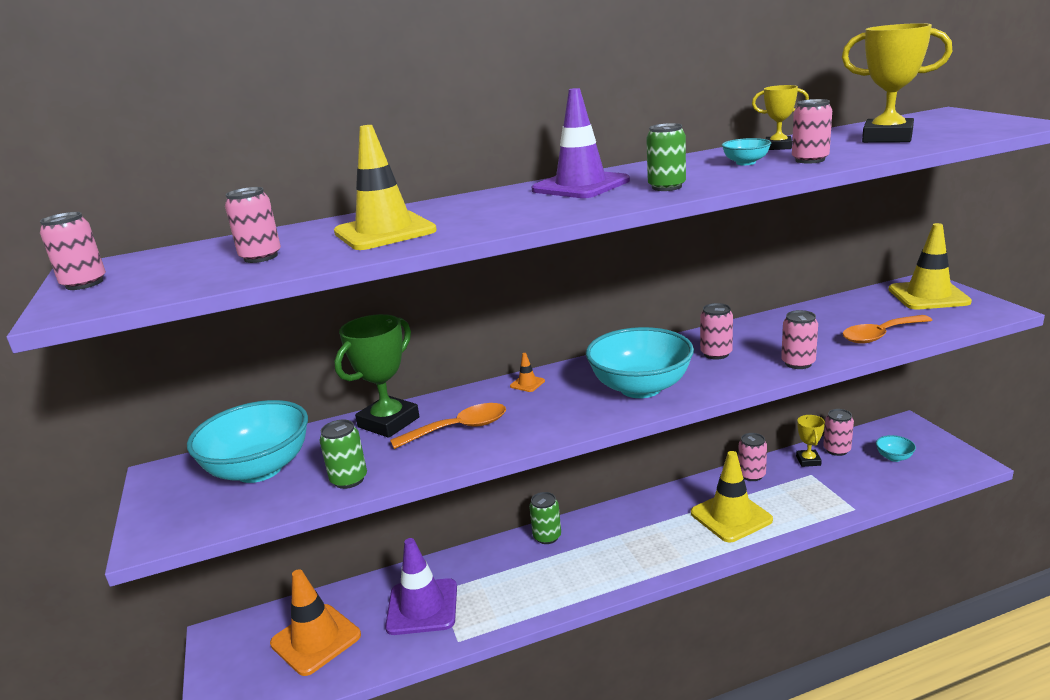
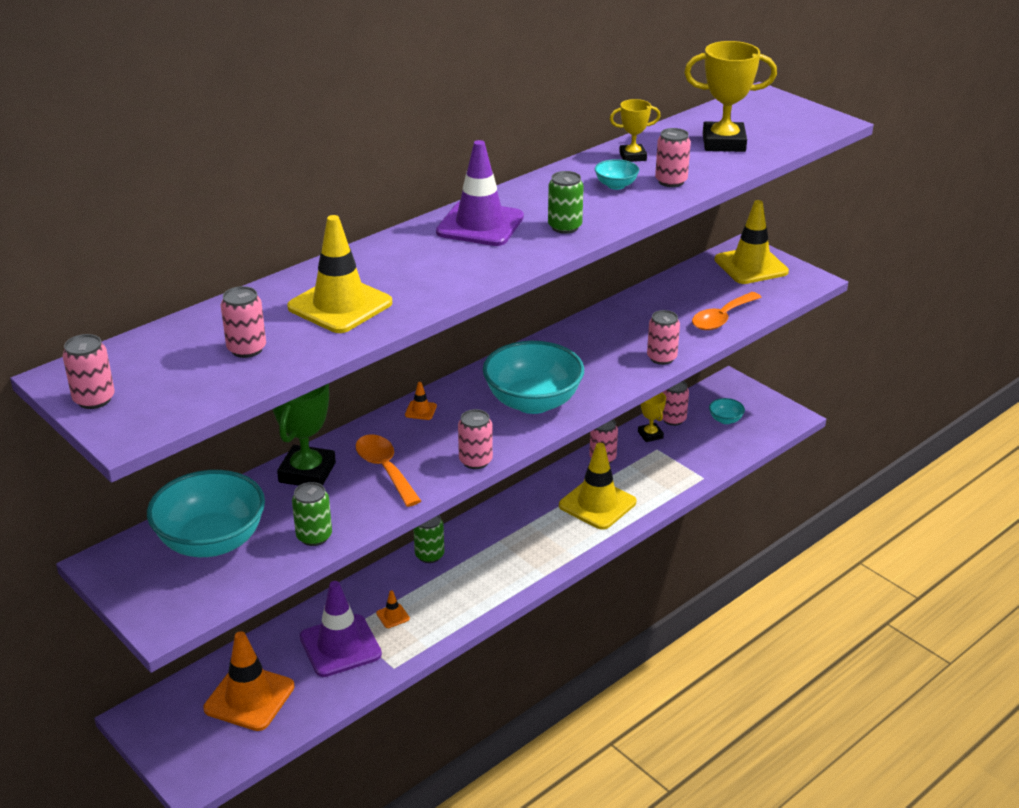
camera: 25 degrees left, 10 degrees up
orange spoon [390,403,506,449] -> orange spoon turned 75 degrees counterclockwise [356,434,421,507]
pink can [700,303,733,360] -> pink can moved to [458,409,493,469]
none -> orange traffic cone [376,591,410,628]

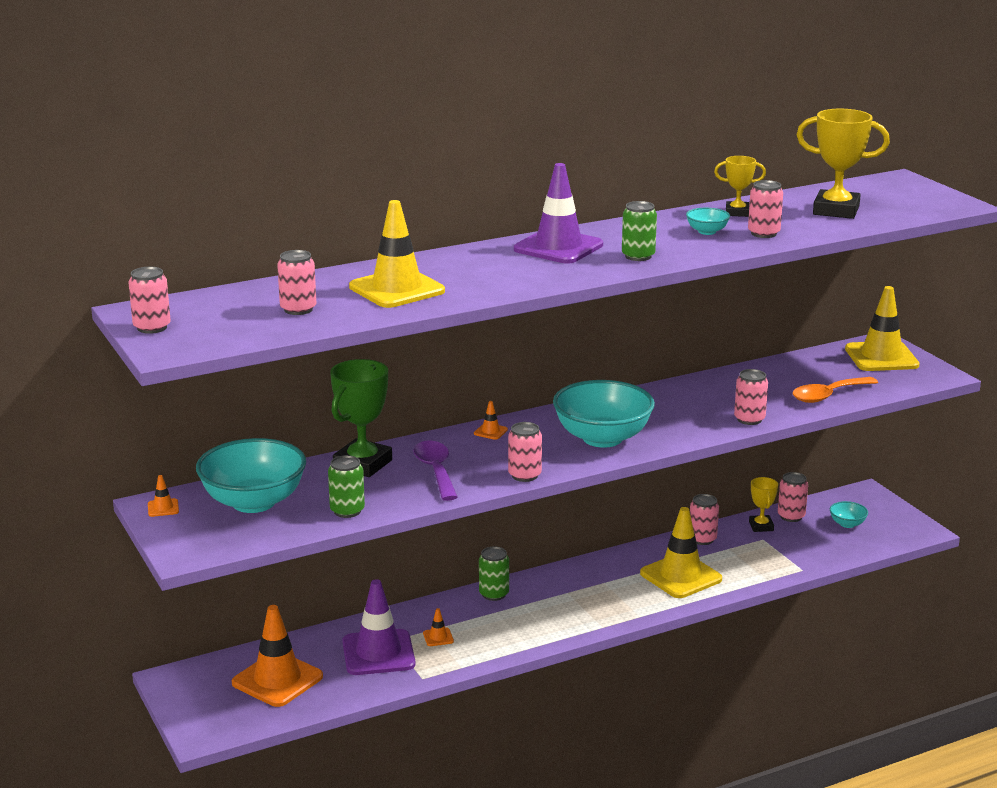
camera: 15 degrees right, 10 degrees down
orange spoon [356,434,421,507] -> purple spoon [413,441,458,501]
none -> orange traffic cone [148,475,179,517]

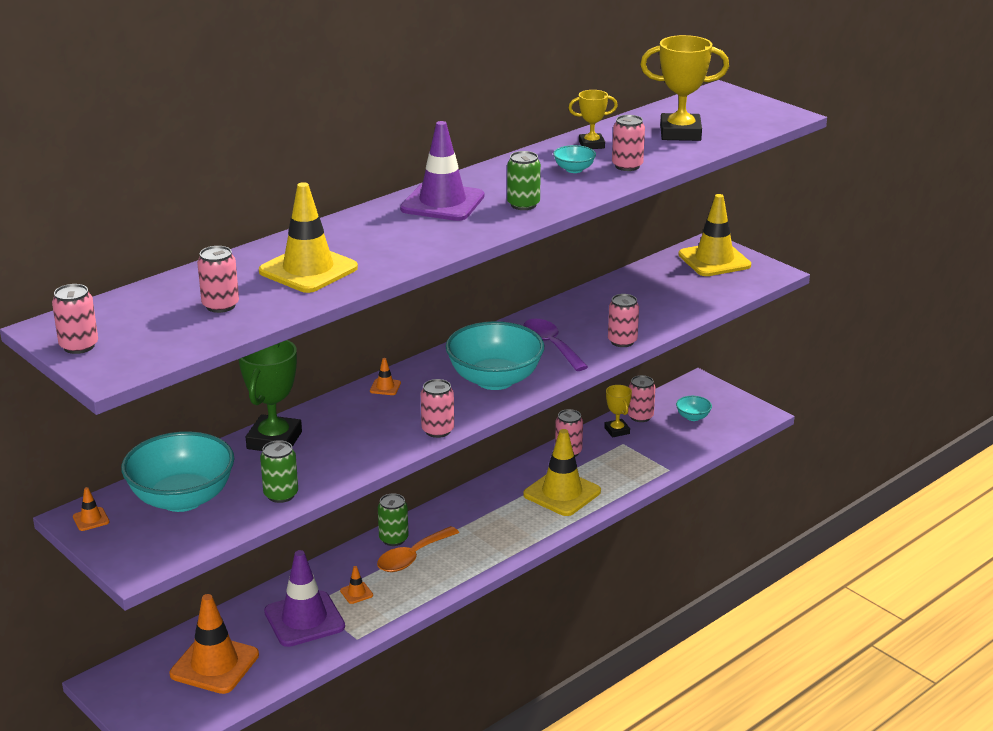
camera: 15 degrees left, 5 degrees up
purple spoon [413,441,458,501] -> purple spoon moved to [524,319,588,371]
orange spoon [792,377,878,403] -> orange spoon moved to [377,526,459,572]

